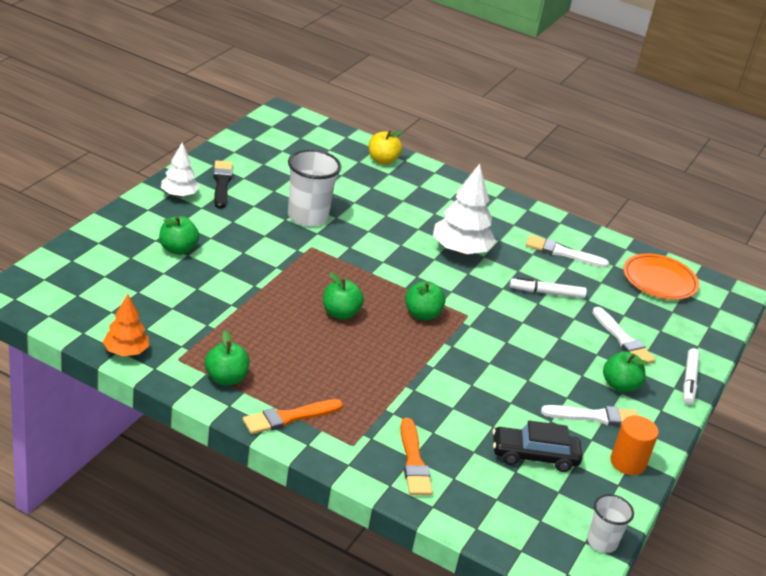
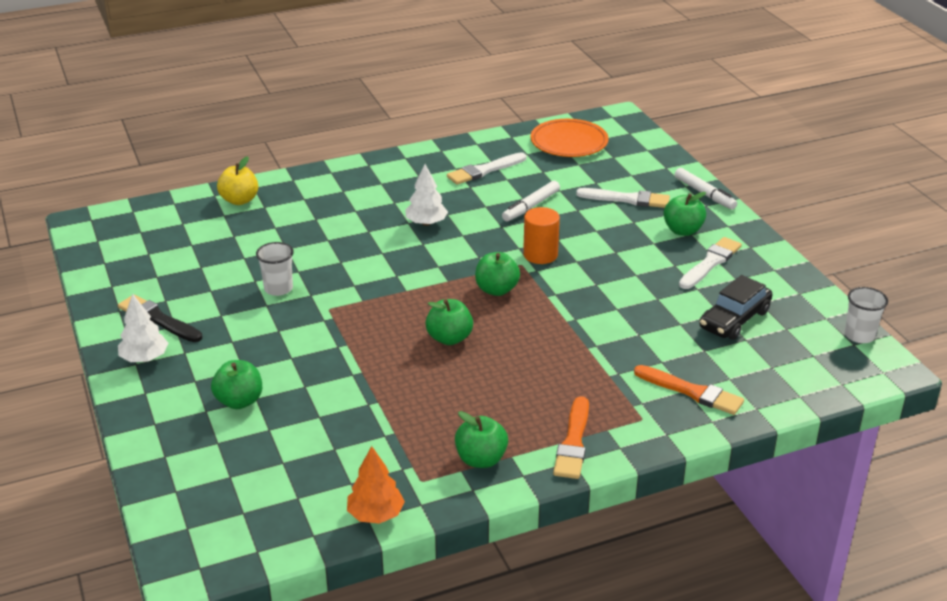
camera: 45 degrees left, 0 degrees up
white cup [288,149,341,227] -> white cup [256,242,294,296], size x0.58
white tree [433,164,496,255] -> white tree [406,164,448,226], size x0.60
orange cylinder [610,416,659,475] -> orange cylinder moved to [523,207,560,264]

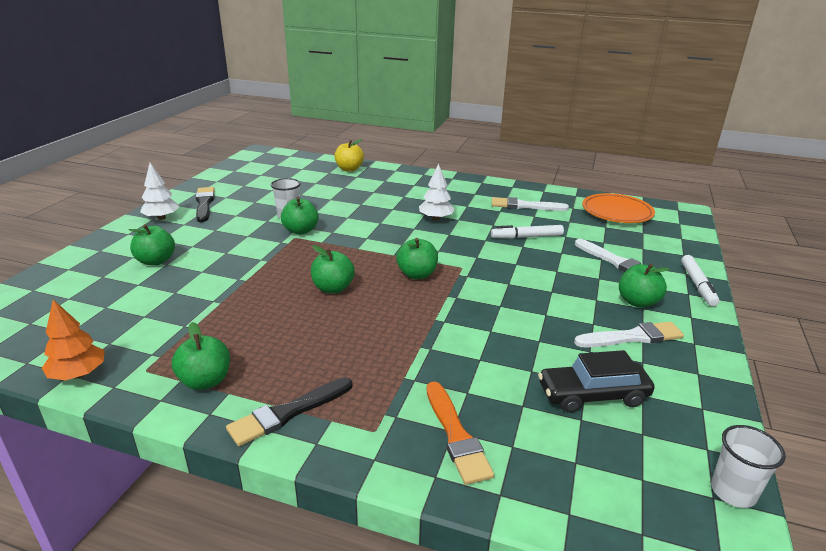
camera: 40 degrees right, 5 degrees down
orange cylinder [523,207,560,264] -> none
orange brush [553,396,589,479] -> black brush [226,377,352,446]
none -> green apple [281,197,319,235]

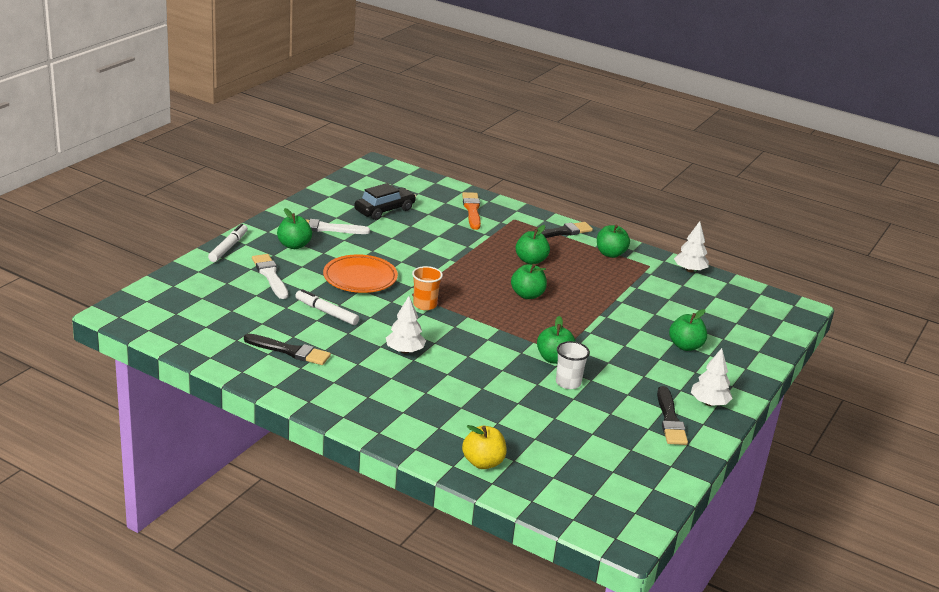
camera: 170 degrees left, 0 degrees up
orange tree [42,300,105,380] -> white tree [674,221,709,272]
green apple [396,238,438,279] -> green apple moved to [516,225,550,265]
white marker [491,225,564,239] -> white marker turned 150 degrees counterclockwise [295,289,359,325]
white brush [492,197,569,211] -> black brush [244,334,331,365]
black car [538,350,654,413] -> black car turned 45 degrees counterclockwise [354,183,416,220]
orange plate [582,193,655,223] -> orange plate moved to [323,254,398,293]
white cup [711,425,786,508] -> none
none -> orange cup [412,266,443,310]

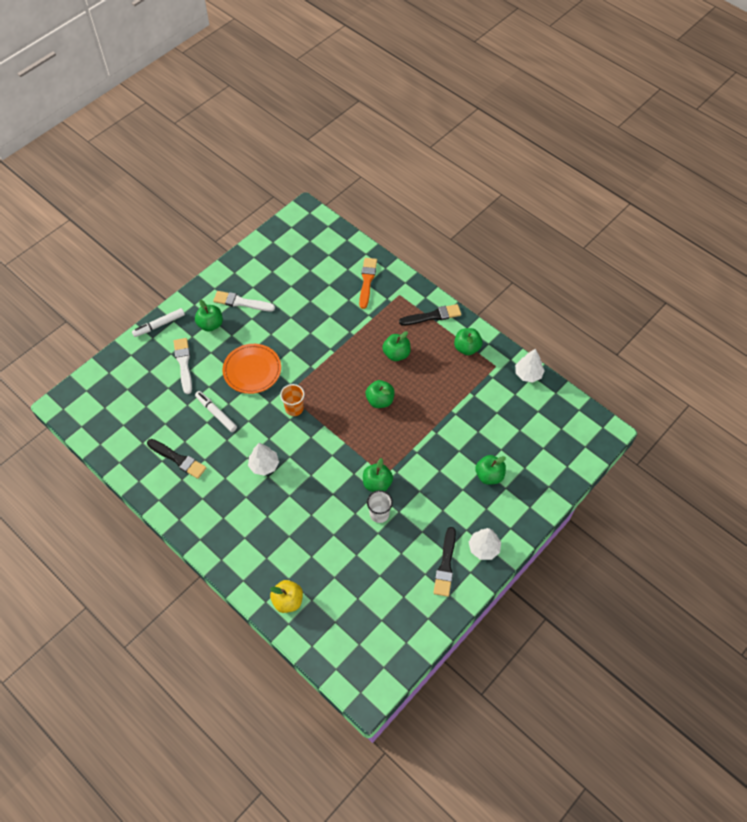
camera: 15 degrees right, 30 degrees up
white marker [208,224,248,262] -> white marker turned 150 degrees counterclockwise [132,308,185,337]
black car [354,183,416,220] -> none

